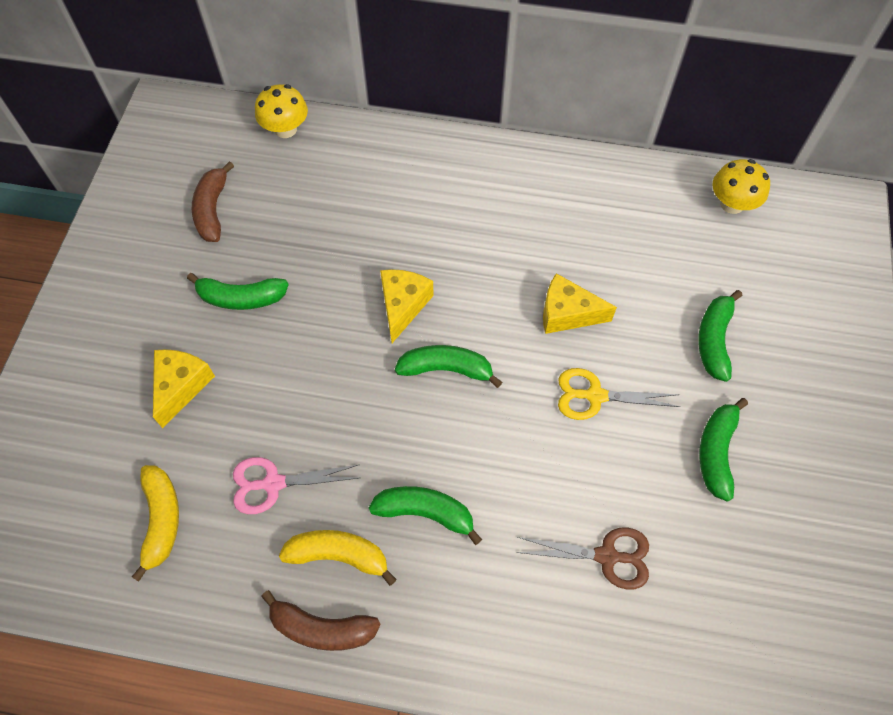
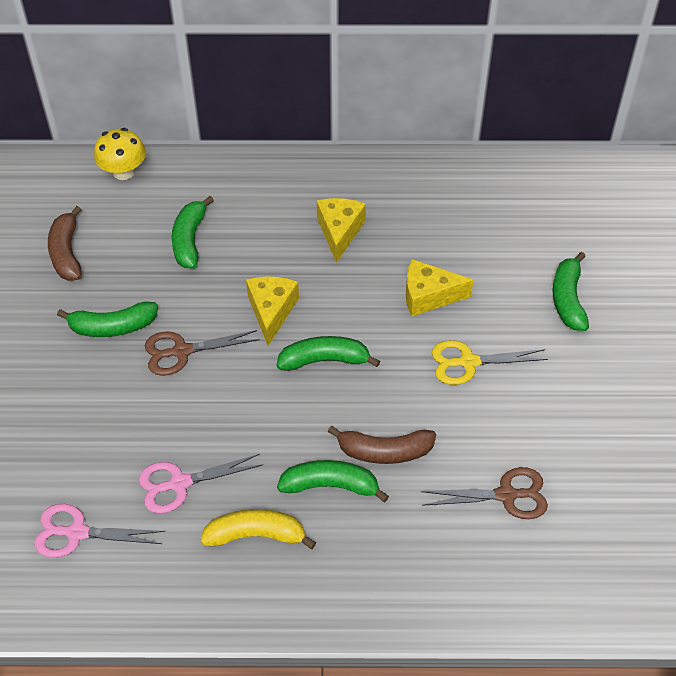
camera: 10 degrees left, 10 degrees down
yellow banana [132,465,179,582] -> pink scissors [34,504,165,558]
yellow cheese [153,349,215,428] -> yellow cheese moved to [317,198,366,263]
brown banana [261,590,381,651] -> brown banana moved to [328,426,436,464]
green banana [699,398,748,502] -> green banana moved to [172,196,214,269]
yellow mushroom [712,159,770,214] -> none
none -> brown scissors [145,330,260,376]

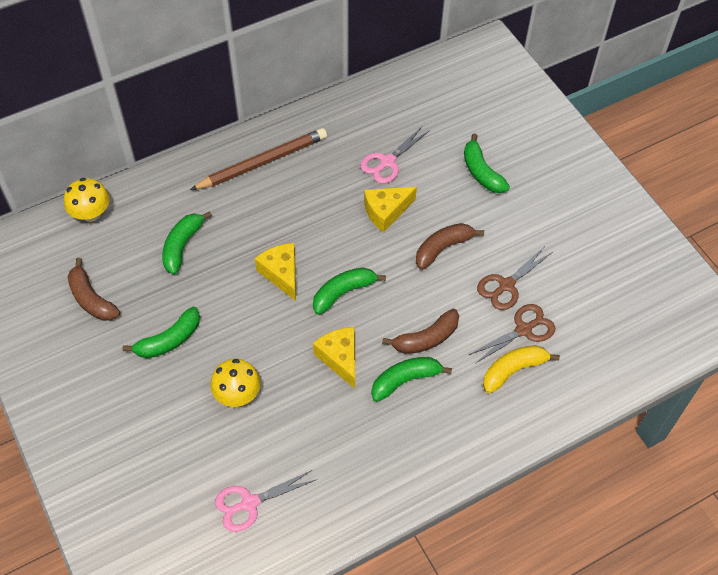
camera: 30 degrees left, 5 degrees up
pink scissors [139,454,262,514] -> pink scissors moved to [360,127,430,184]
brown scissors [145,330,260,376] -> brown scissors moved to [477,247,552,310]
green banana [172,196,214,269] -> green banana turned 45 degrees clockwise [162,211,212,274]
yellow banana [200,509,316,549] -> yellow banana moved to [483,345,560,394]
yellow cheese [317,198,366,263] -> yellow cheese moved to [313,327,355,389]
yellow scissors [432,340,548,385] -> brown banana [416,223,484,270]
none -> brown pencil [190,128,327,190]
none -> yellow mushroom [210,359,261,407]

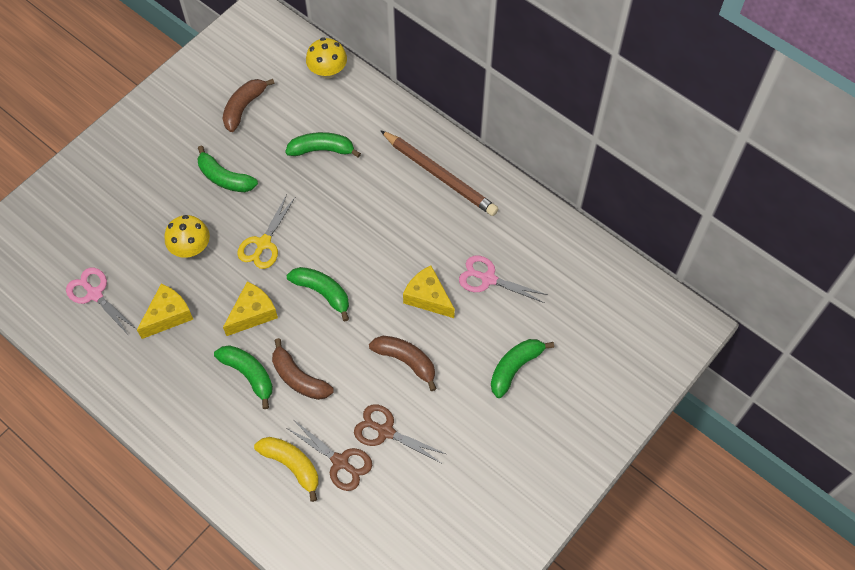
camera: 70 degrees right, 5 degrees up
yellow cheese [255,243,296,301] -> yellow cheese moved to [137,284,193,339]
none -> yellow scissors [237,194,295,269]

